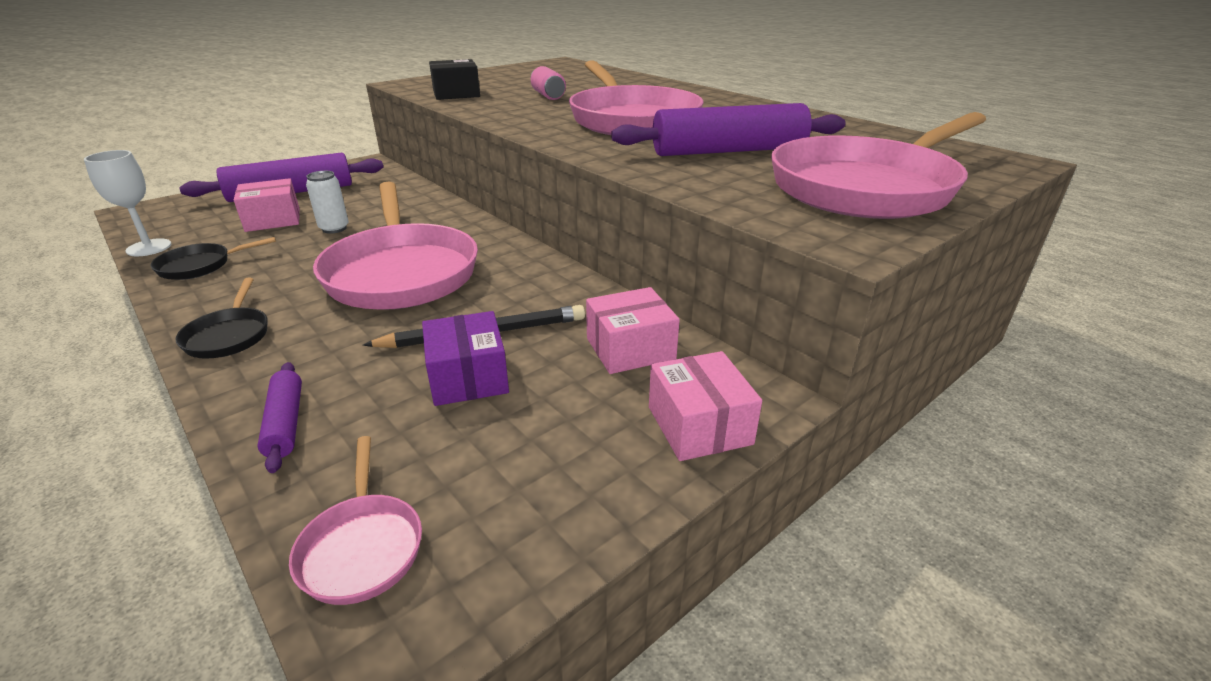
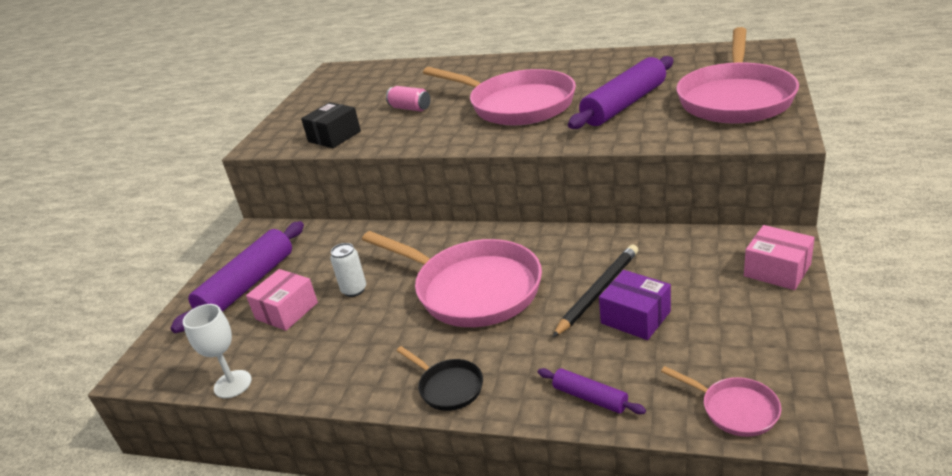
camera: 30 degrees left, 0 degrees up
black pan [151,237,276,280] -> none
pink box [586,287,680,374] -> none

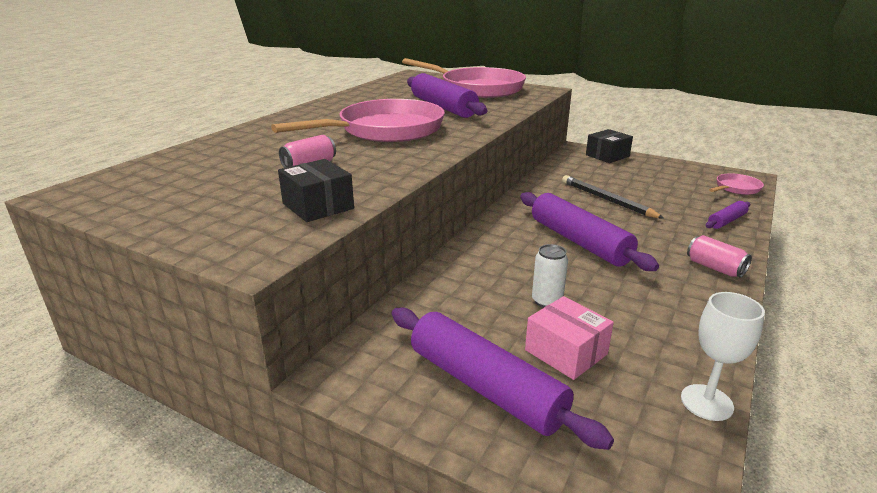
camera: 80 degrees left, 5 degrees down
pink pan [362,231,542,327] -> purple rolling pin [520,192,659,271]
black pan [397,346,483,411] -> pink can [687,235,752,278]
purple box [599,270,671,340] -> none
pink box [744,225,815,290] -> black box [586,129,633,163]

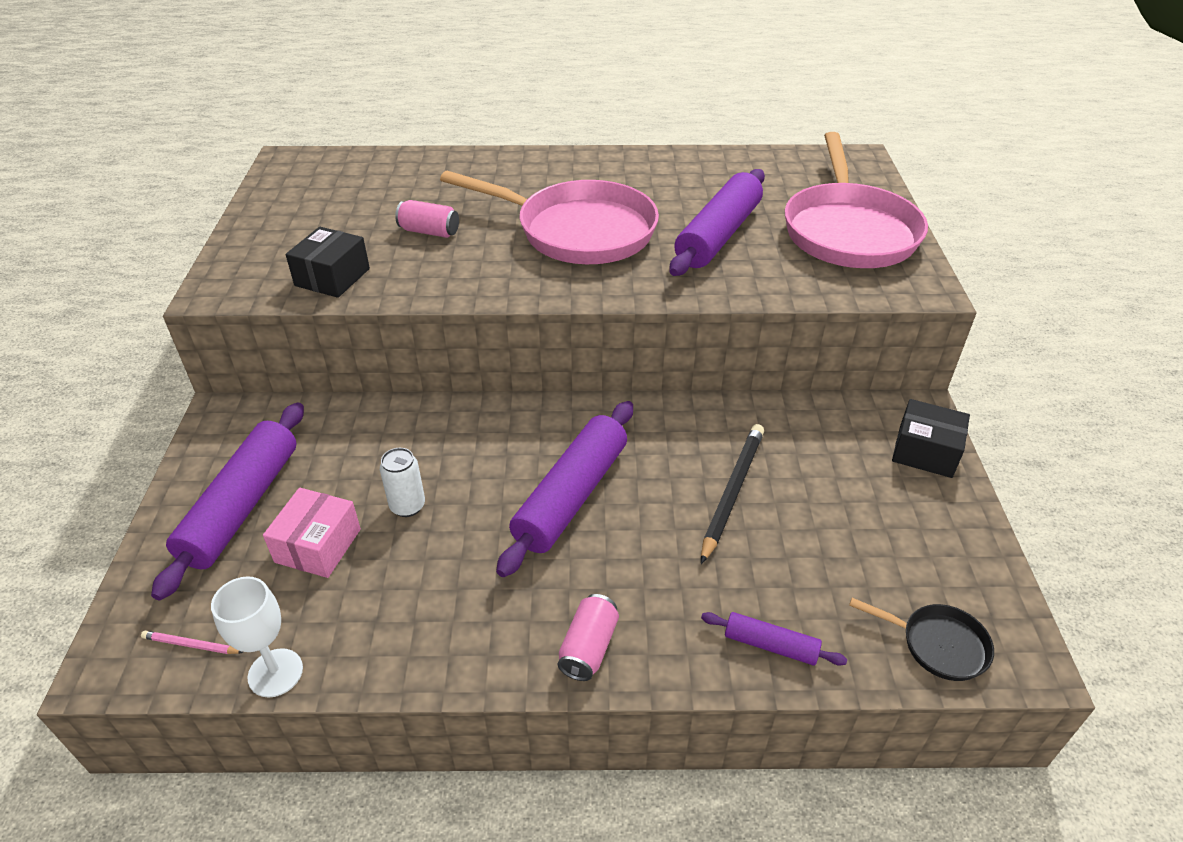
camera: 60 degrees right, 15 degrees up
pink pan [709,173,764,195] -> black pan [849,598,994,681]
none -> pink pencil [141,631,244,654]

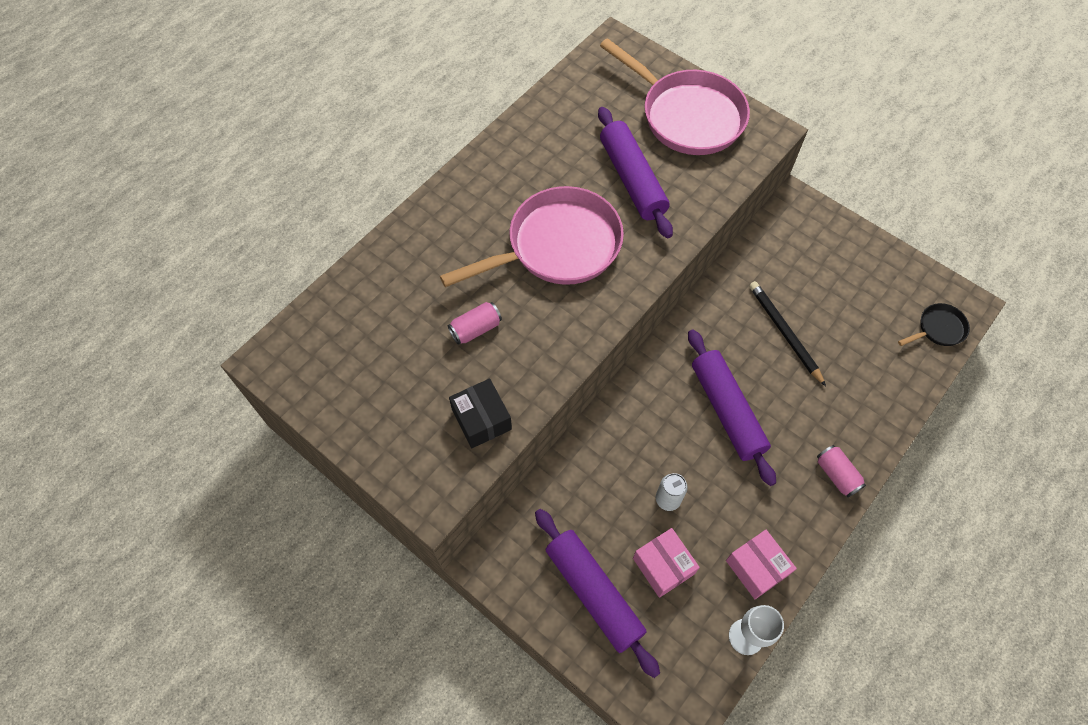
camera: 50 degrees left, 20 degrees up
pink pencil [141,631,244,654] -> none
purple rolling pin [701,612,847,666] -> none
black box [892,399,970,478] -> none
none -> pink box [726,530,797,599]

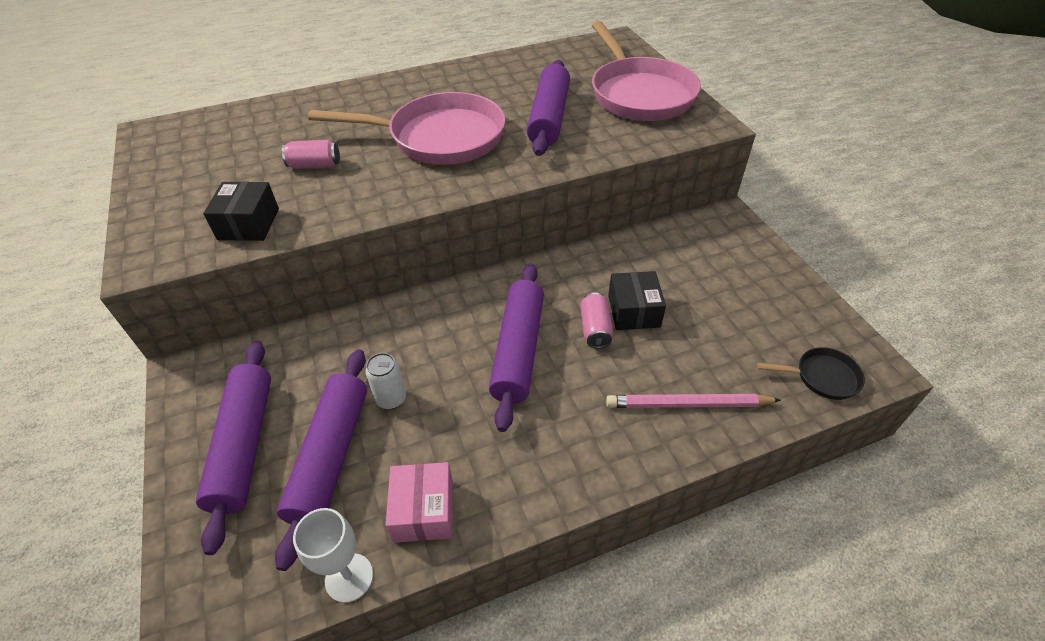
camera: 30 degrees right, 15 degrees down
pink box [633,528,700,598] -> purple rolling pin [275,349,367,571]
black pencil [749,281,826,386] -> black box [608,271,666,330]
pink can [817,445,866,498] -> pink can moved to [580,292,613,349]
none -> pink pencil [606,394,781,408]

